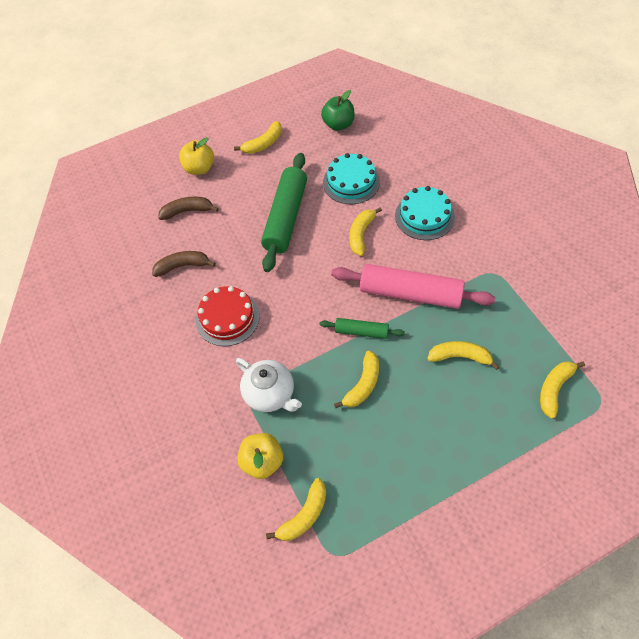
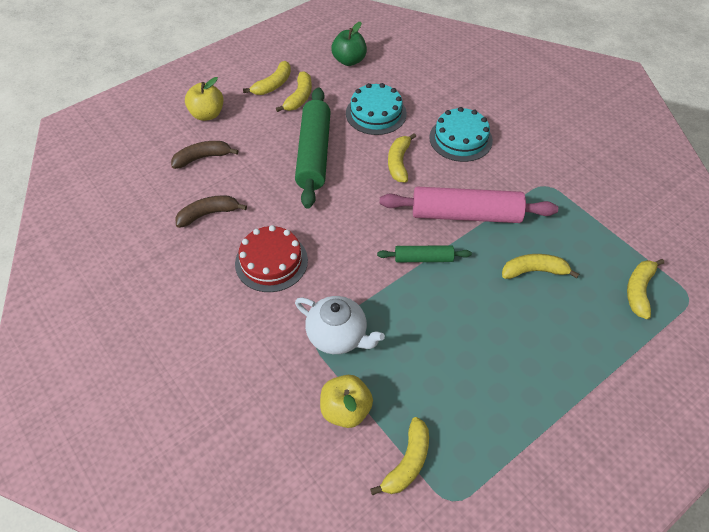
camera: 15 degrees left, 5 degrees down
yellow banana [334,351,379,408] -> yellow banana moved to [276,71,312,112]

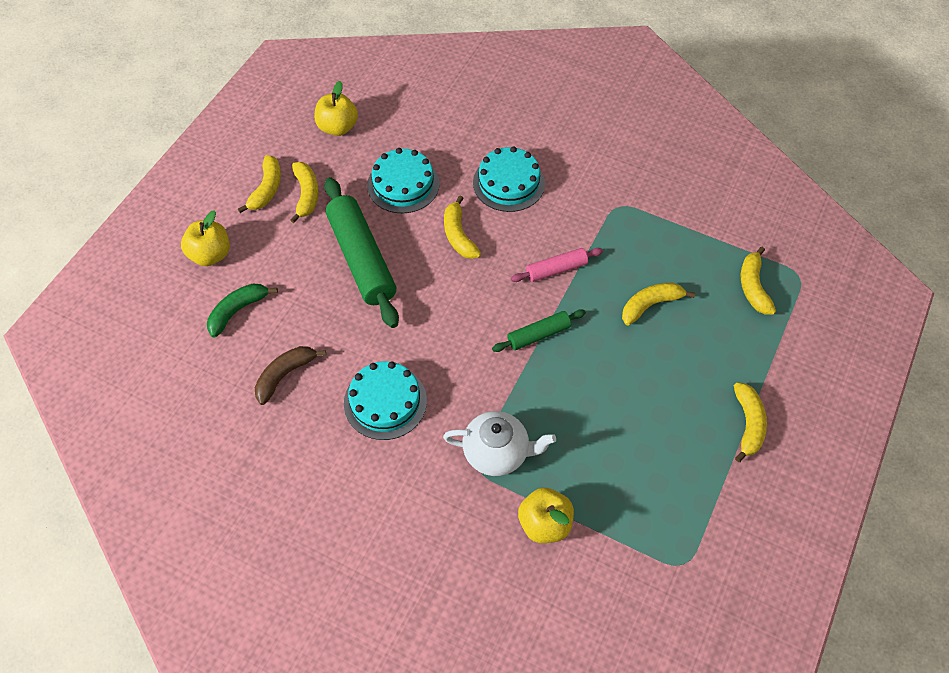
camera: 25 degrees left, 5 degrees up
brown banana [171,141,238,169] -> green banana [207,283,278,338]
red cake [235,225,308,292] -> turquoise cake [344,361,427,440]
green apple [331,22,367,66] -> yellow apple [315,81,358,136]
yellow banana [370,417,429,495] -> yellow banana moved to [734,382,767,462]
pink rolling pin [380,187,558,223] -> pink rolling pin [511,248,603,282], size x0.51

